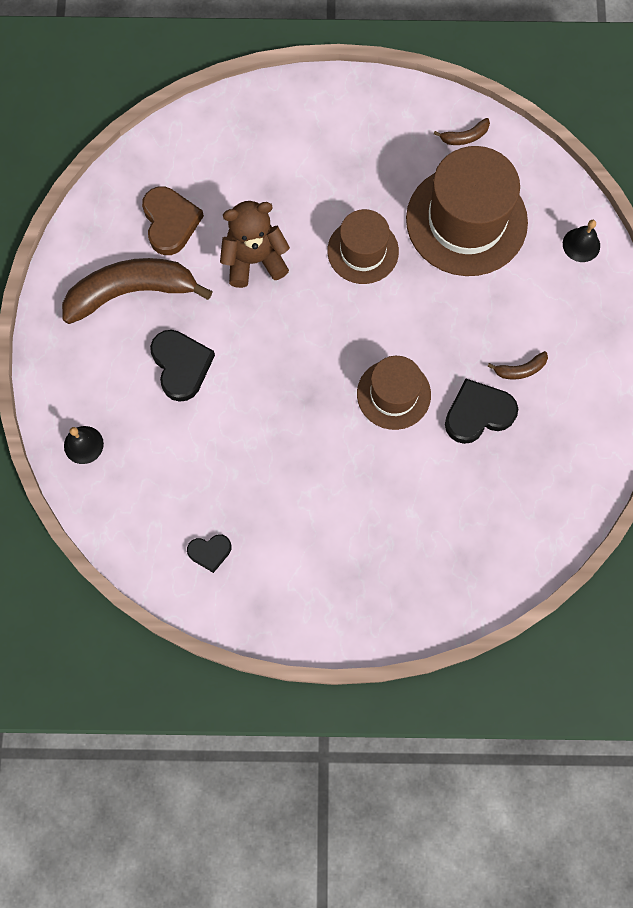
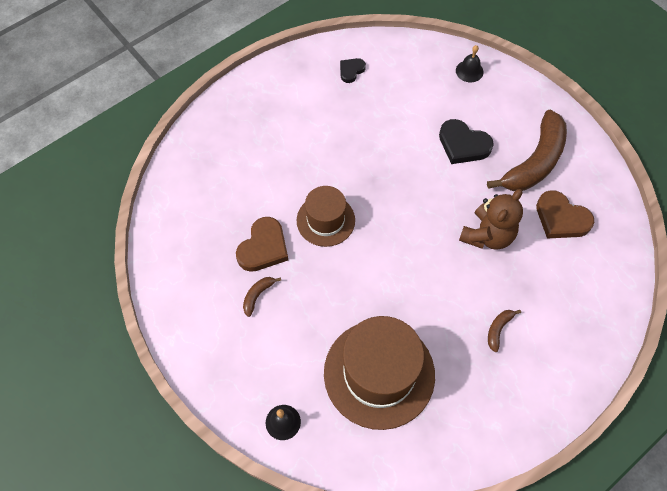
camera: 140 degrees right, 10 degrees down
brown hat [327,209,399,284] -> none
brown banana [434,118,490,145] -> brown banana moved to [488,310,521,352]
black heart [445,379,518,444] -> brown heart [236,217,288,272]

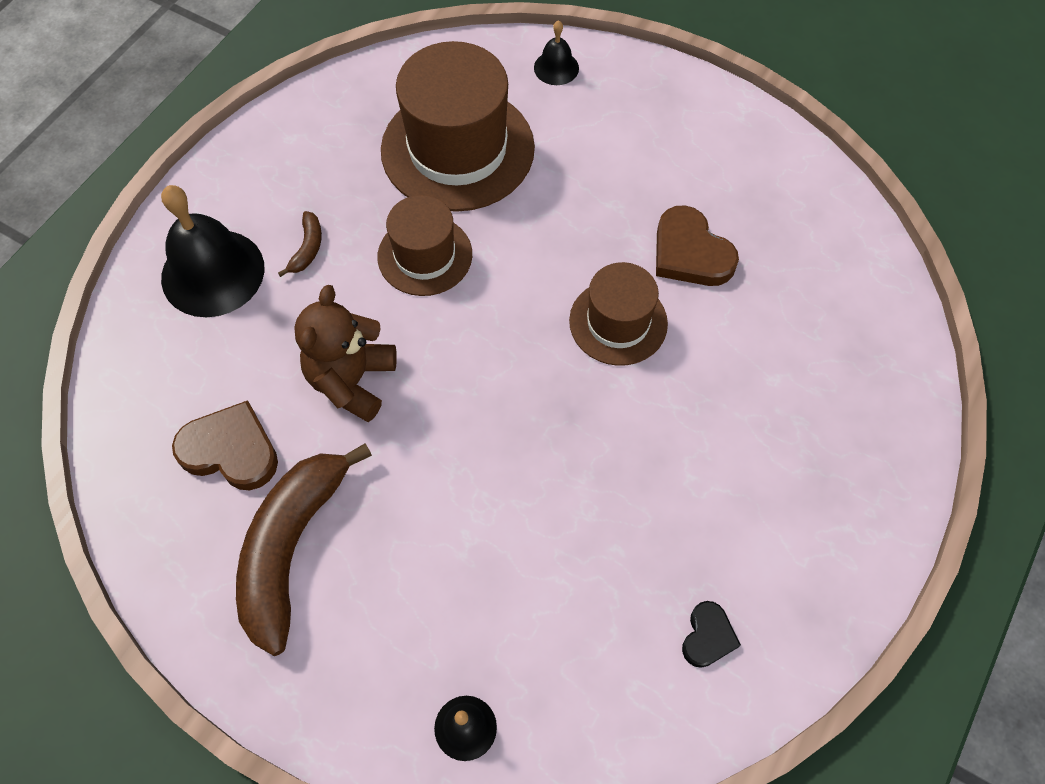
camera: 160 degrees right, 0 degrees up
brown heart [236,217,288,272] -> brown heart turned 45 degrees counterclockwise [656,205,739,286]
brown banana [243,277,281,317] -> none
black heart [439,119,494,164] -> none
none -> black bell [161,185,264,317]
none -> brown hat [377,195,472,296]

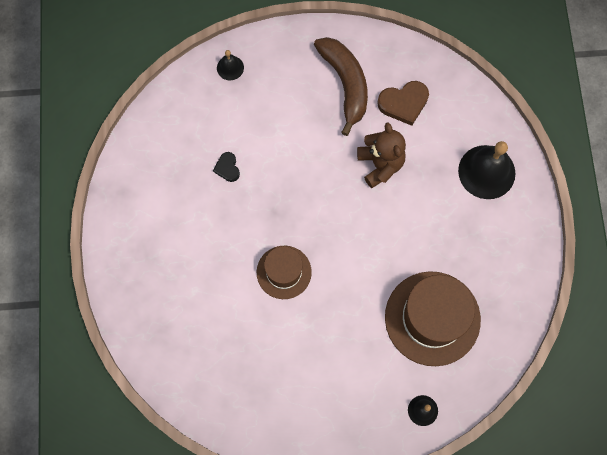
camera: 145 degrees right, 10 degrees up
brown banana [278,211,322,277] -> none
brown hat [377,195,472,296] -> none
brown heart [656,205,739,286] -> none
black heart [682,601,741,668] -> black heart moved to [213,152,240,182]

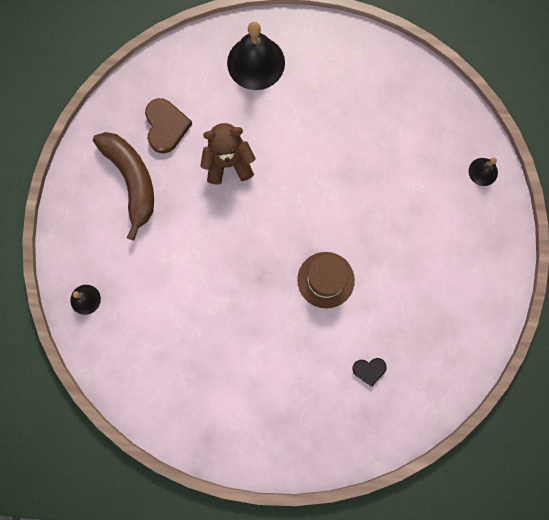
camera: 80 degrees left, 5 degrees up
black heart [213,152,240,182] -> black heart moved to [352,358,387,387]
brown banana [314,37,368,136] -> brown banana turned 75 degrees clockwise [93,132,154,241]
brown hat [385,271,481,366] -> none

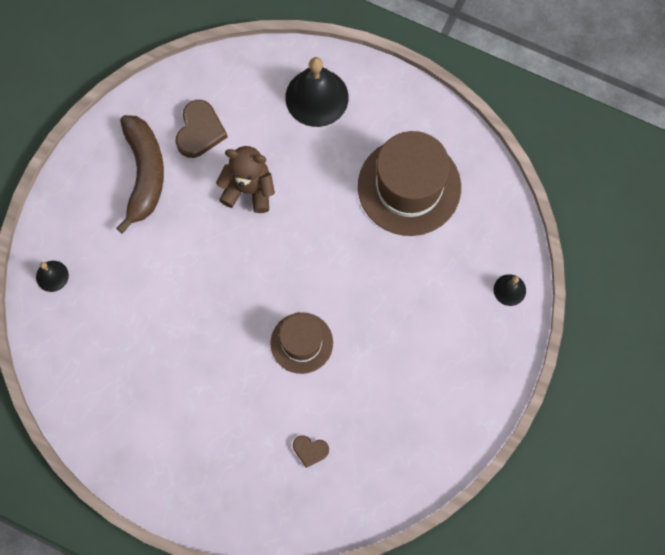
camera: 20 degrees right, 5 degrees down
black heart [352,358,387,387] -> brown heart [293,435,329,468]
none -> brown hat [358,131,461,236]

